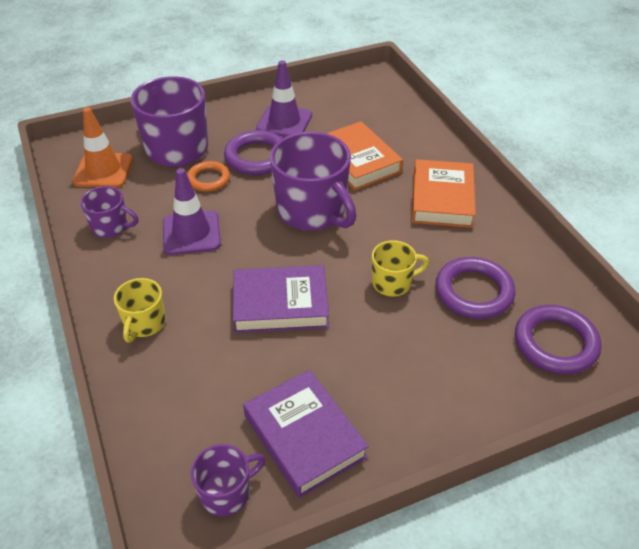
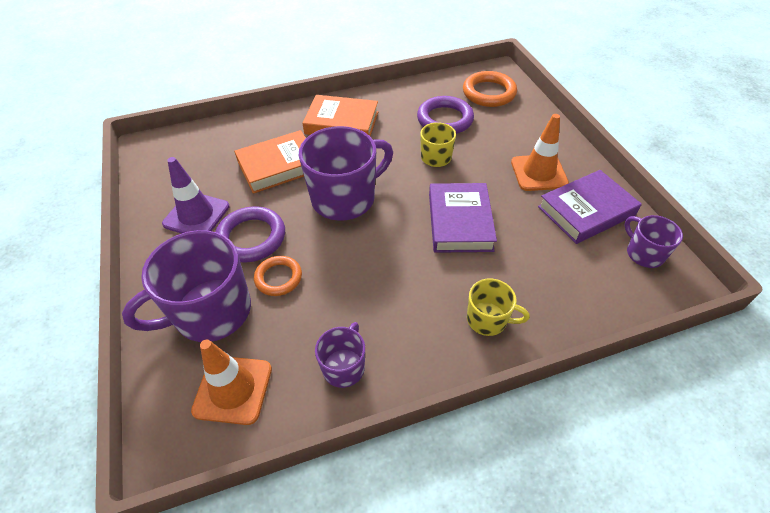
camera: 85 degrees left, 5 degrees up
purple traffic cone [163,168,221,255] -> none
purple ring [515,305,602,375] -> orange ring [463,71,517,107]
none -> orange traffic cone [511,114,569,191]

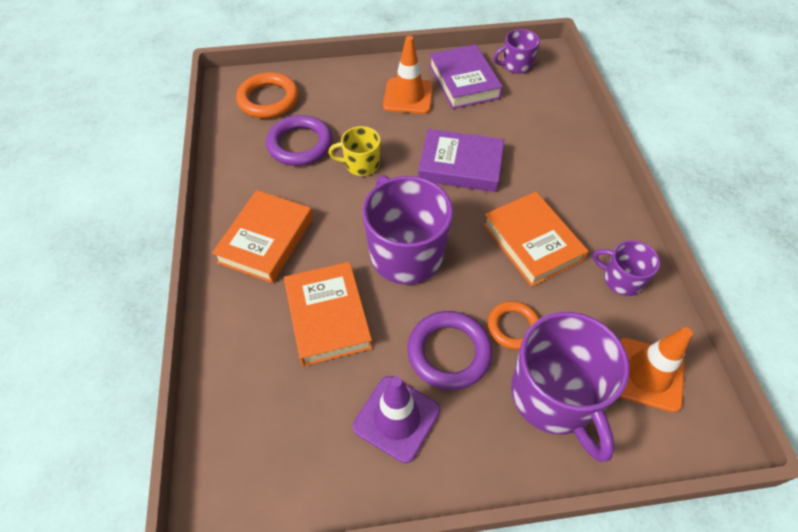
camera: 80 degrees left, 5 degrees up
yellow mug [467,278,530,336] -> none
none -> orange book [483,192,588,287]

